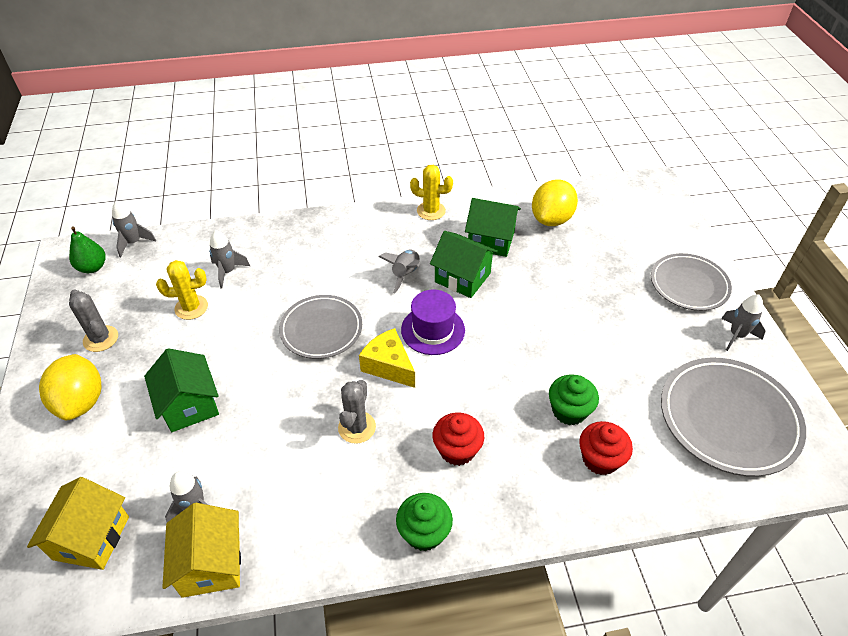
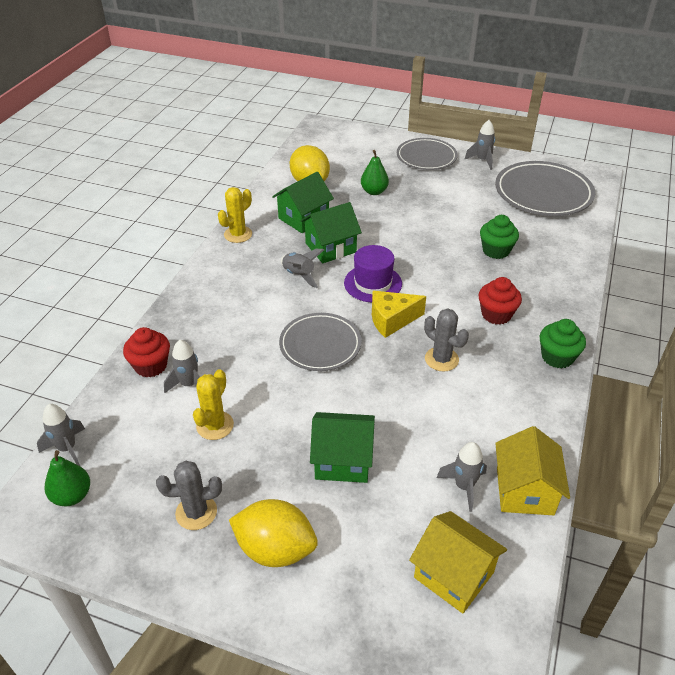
camera: 60 degrees left, 5 degrees down
yellow house [162,503,241,598] -> yellow house turned 75 degrees clockwise [495,426,570,515]
red cupcake [579,421,633,475] -> red cupcake moved to [123,327,170,377]
none -> green pear [361,150,389,195]

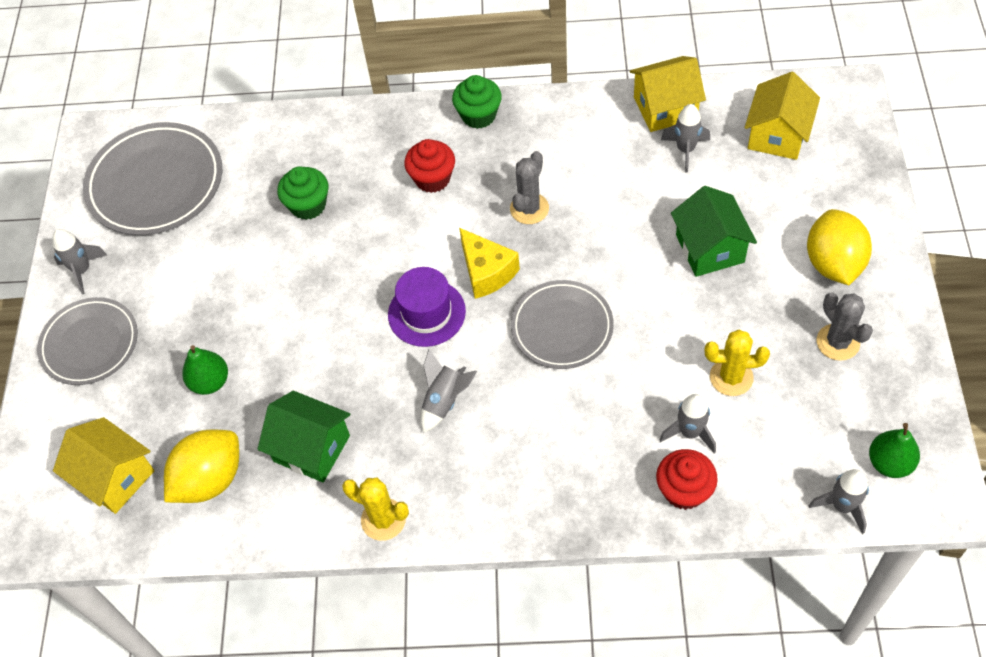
camera: 105 degrees left, 15 degrees up
green house [300,202,362,263] -> none
none -> yellow house [53,417,155,514]

